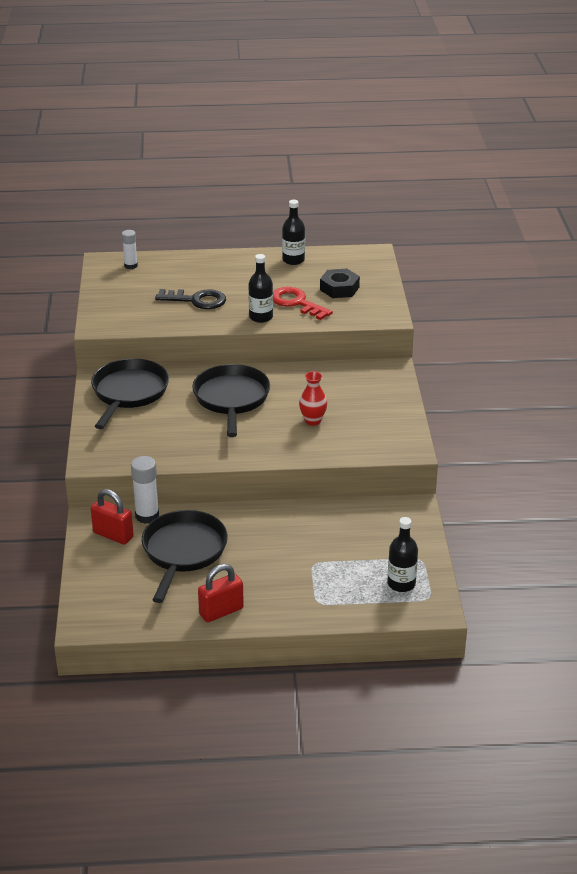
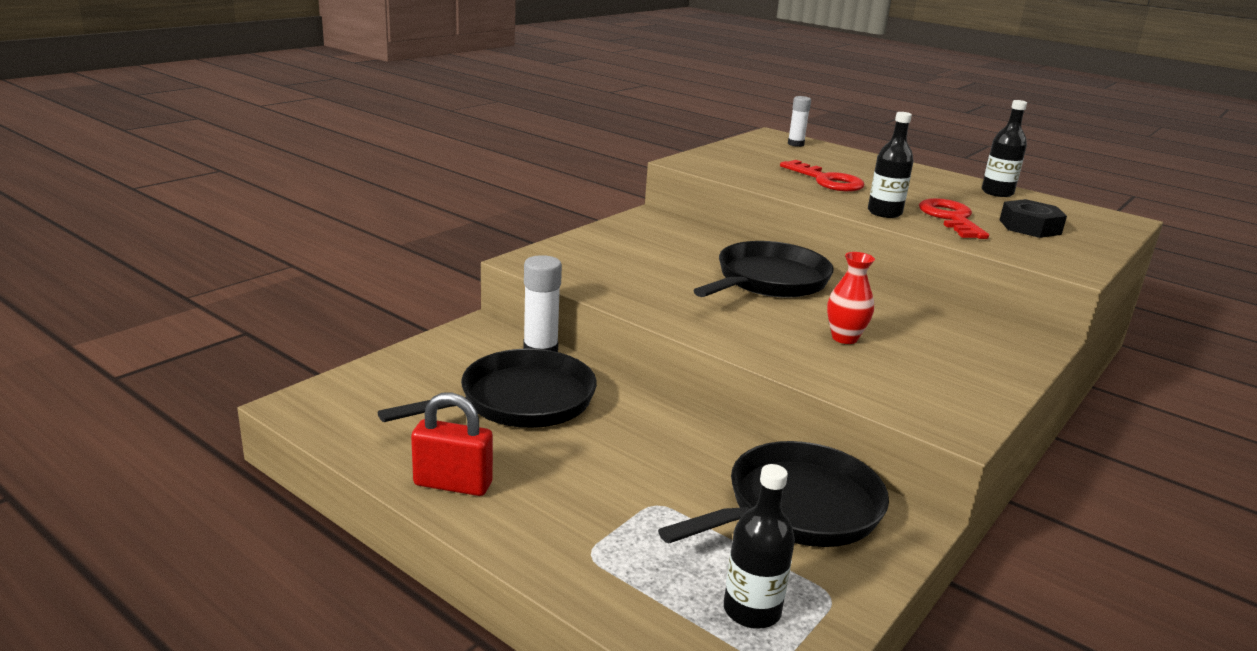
camera: 40 degrees right, 10 degrees down
black pan [91,358,169,429] -> black pan moved to [658,441,889,547]
red padlock [91,489,134,545] -> none
black key [155,289,226,309] -> red key [780,160,864,191]

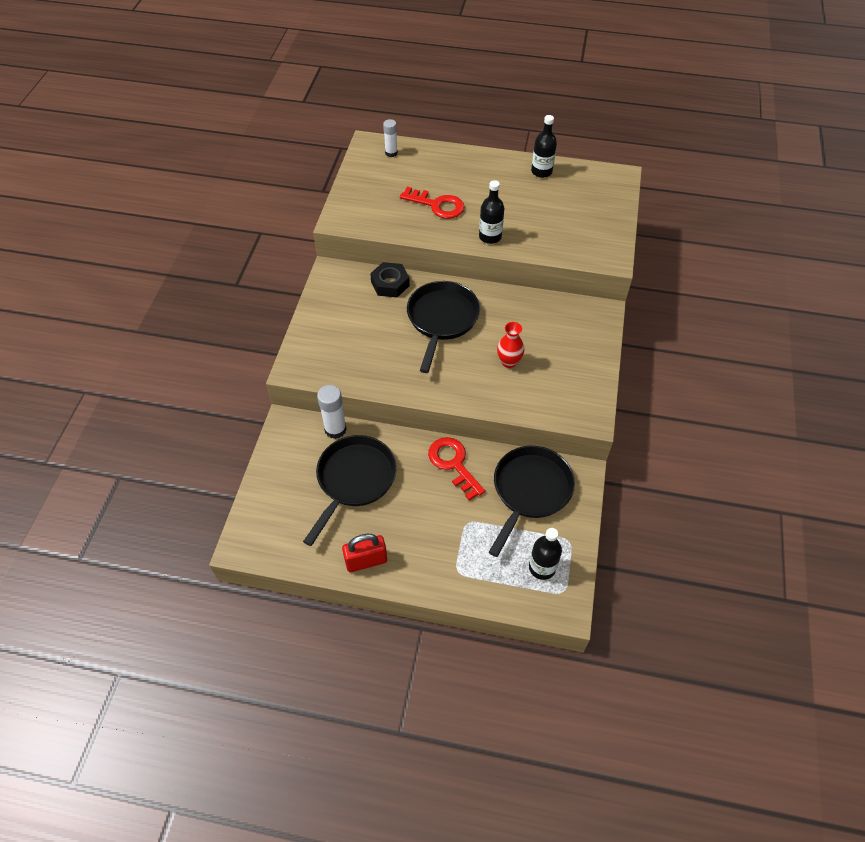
camera: 25 degrees left, 30 degrees up
red key [919,198,989,239] -> red key moved to [428,437,485,500]
black nut [1000,199,1067,238] -> black nut moved to [370,262,410,297]

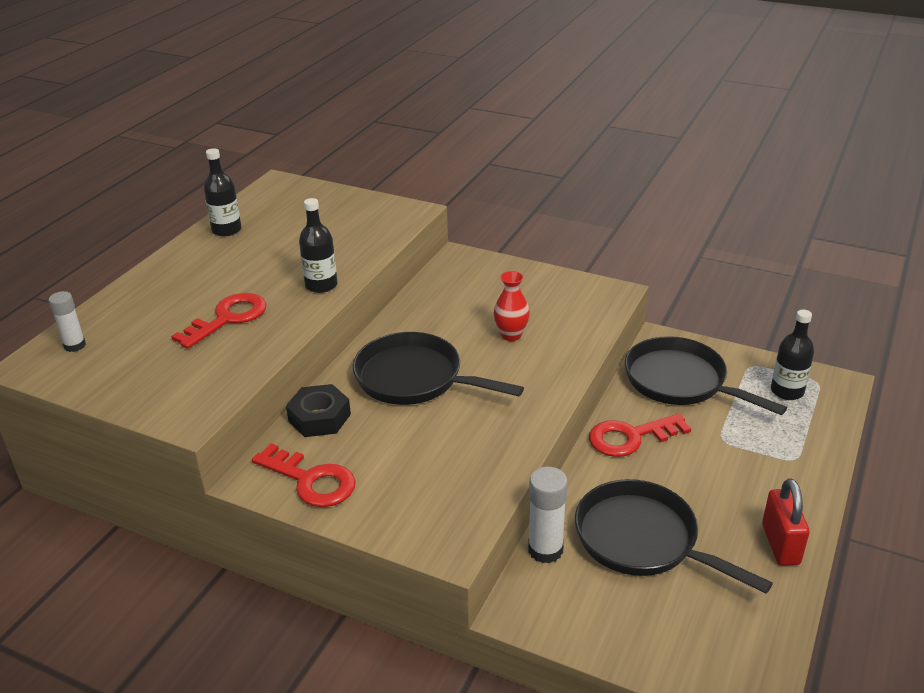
camera: 75 degrees left, 20 degrees down
none -> red key [252,443,356,507]

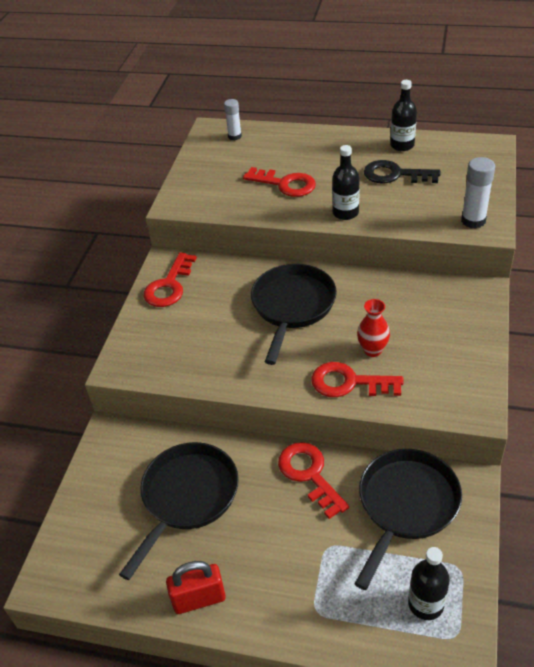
camera: 80 degrees right, 10 degrees up
black nut [286,384,351,437] -> none
white glue stick [528,467,568,564] -> white glue stick moved to [461,157,495,229]
none -> red key [311,362,404,397]
none -> black key [364,160,440,183]

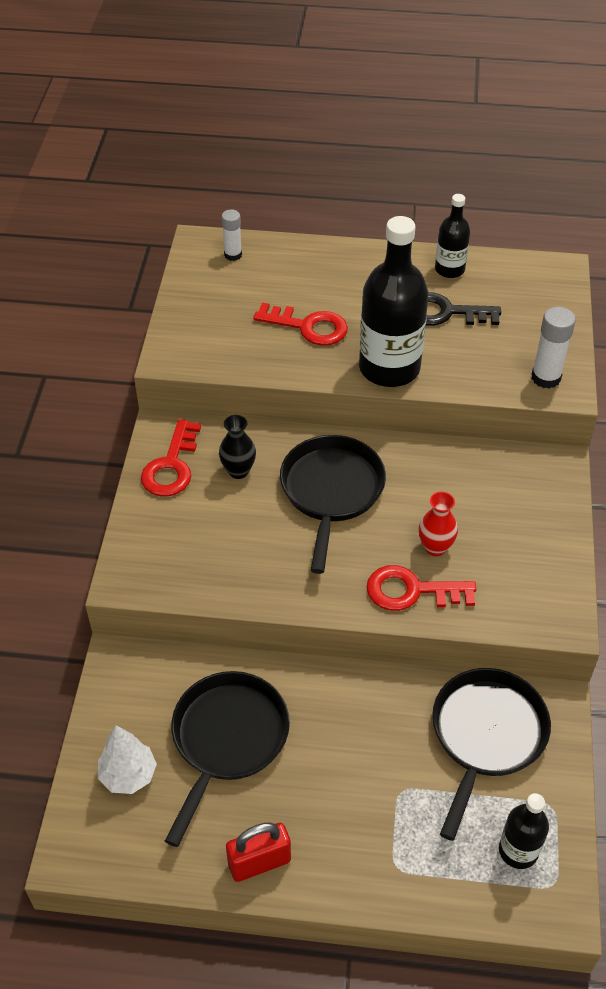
camera: 10 degrees left, 5 degrees up
red key [278,442,349,519] -> none
black bottle [332,145,360,220] -> black bottle [359,216,428,387], size x1.89
none -> white tree [98,725,157,794]
none -> black vase [219,415,256,479]

